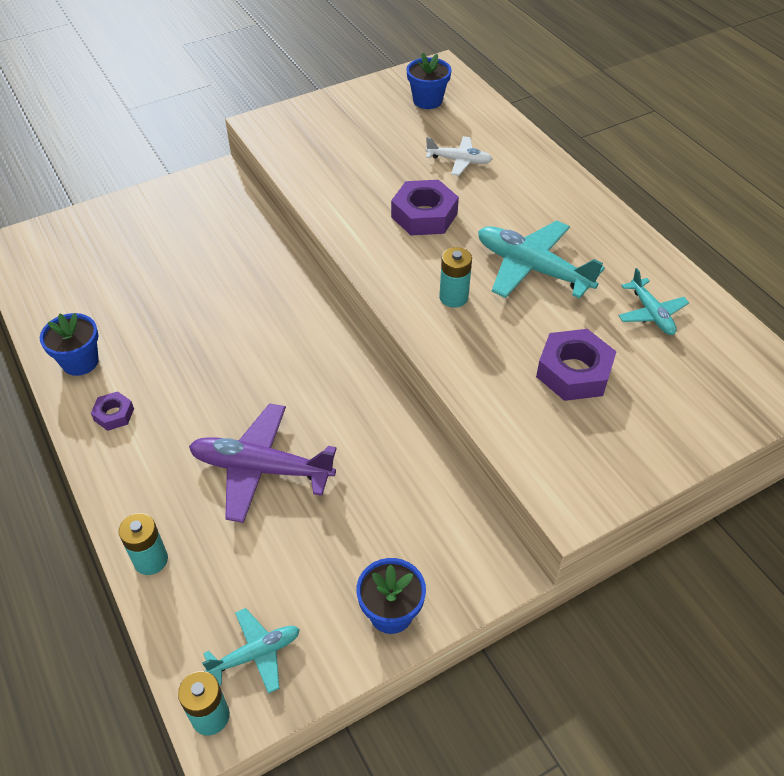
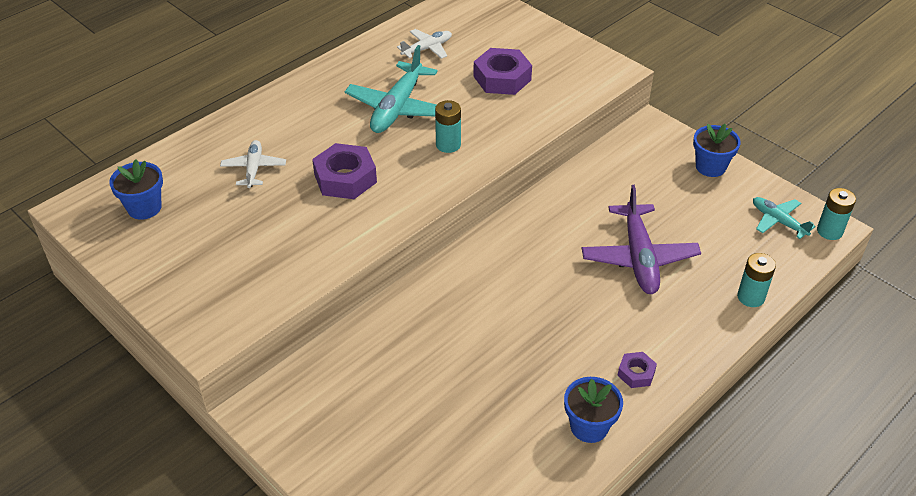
camera: 105 degrees left, 5 degrees down
turquoise plane [618,268,689,335] -> white plane [397,29,452,59]

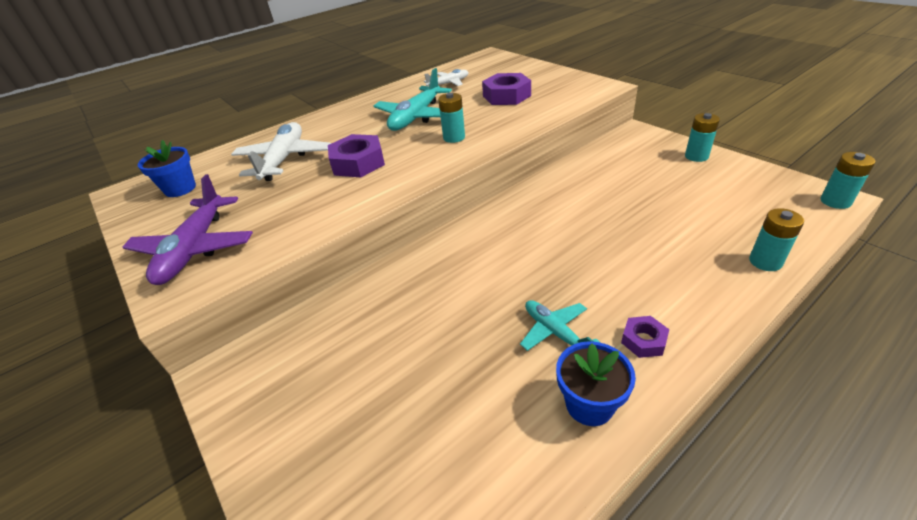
camera: 10 degrees right, 5 degrees down
white plane [220,140,286,188] -> white plane [231,122,331,181], size x1.77
purple plane [582,185,701,294] -> purple plane moved to [122,174,253,285]
blue flower pot [693,124,741,177] -> turquoise battery [685,113,720,162]
turquoise plane [753,197,816,239] -> turquoise plane moved to [520,300,600,351]

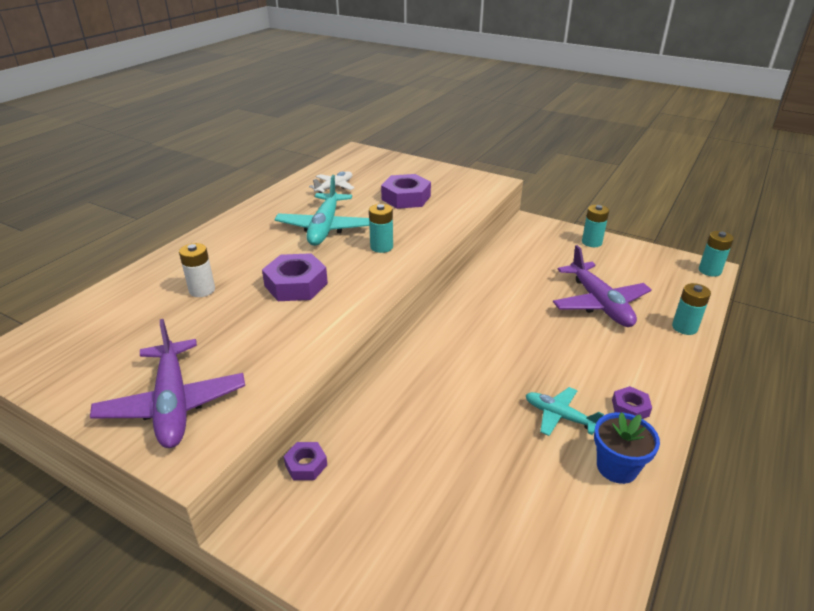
camera: 25 degrees left, 5 degrees down
blue flower pot [138,140,196,197] -> none
white plane [231,122,331,181] -> white battery [179,243,215,297]
none -> purple nut [283,442,327,480]
none -> purple plane [553,245,651,327]

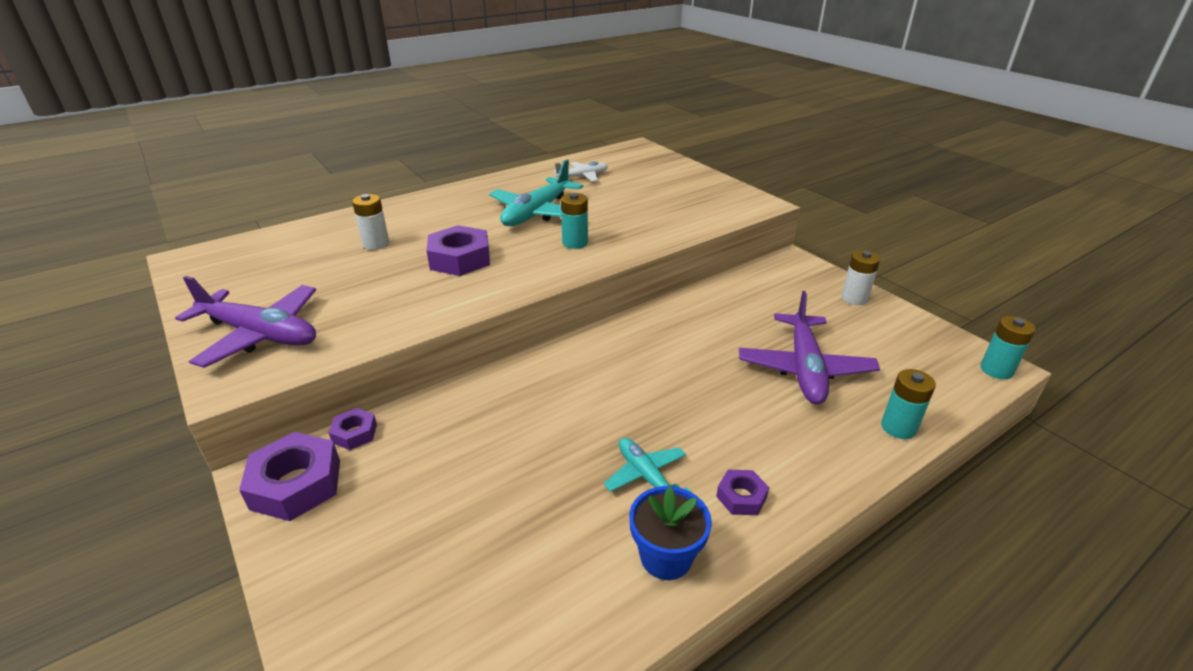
camera: 25 degrees right, 0 degrees up
purple plane [90,319,245,448] -> purple plane turned 75 degrees counterclockwise [175,276,316,368]
purple nut [381,174,431,209] -> purple nut moved to [239,432,340,521]
turquoise battery [582,205,609,247] -> white battery [841,250,880,305]

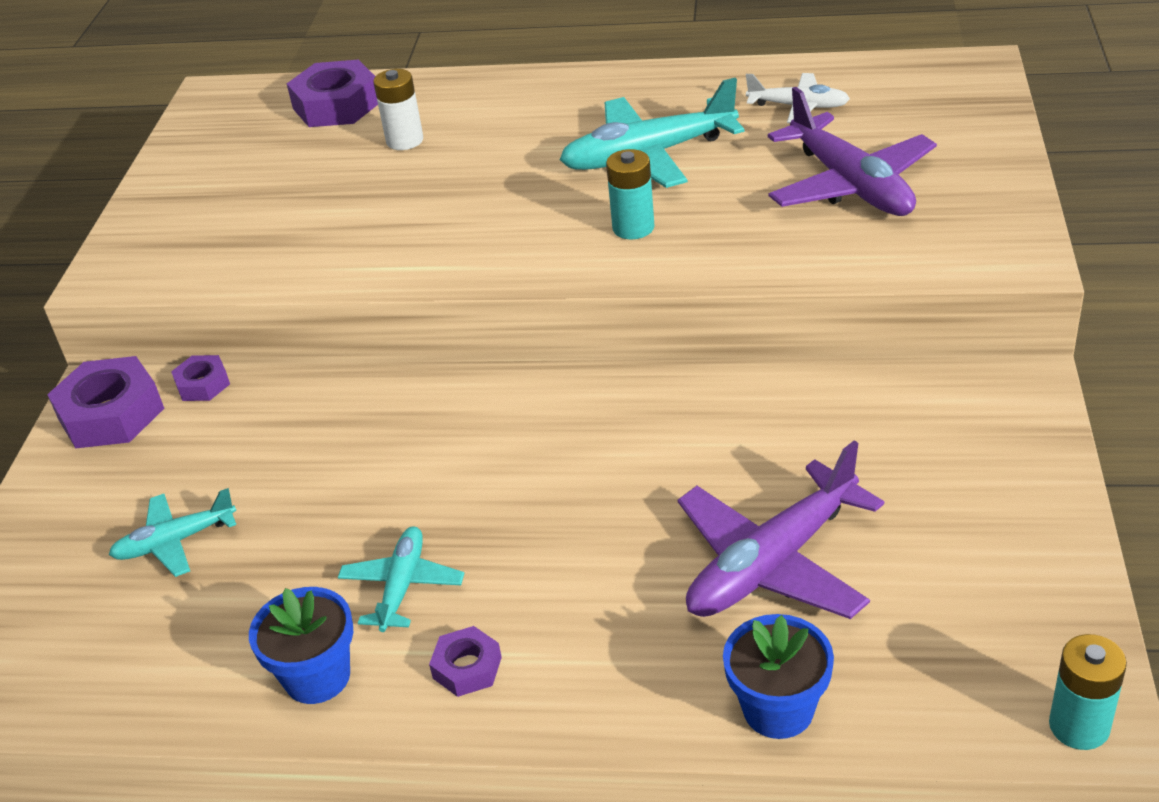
camera: 45 degrees right, 5 degrees up
purple plane [175,276,316,368] -> purple plane moved to [768,87,937,216]
purple nut [426,225,490,276] -> purple nut moved to [287,60,378,127]
white battery [841,250,880,305] -> none
turquoise battery [881,369,936,439] -> blue flower pot [723,614,834,739]
none -> turquoise plane [108,488,236,577]

